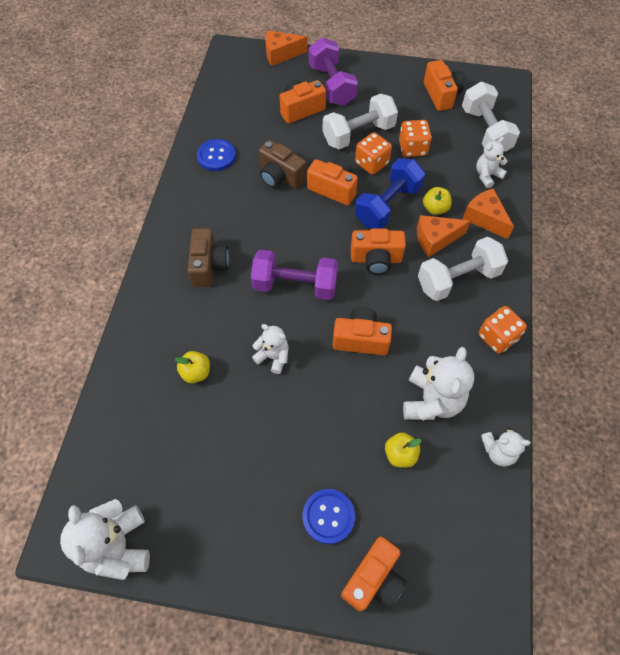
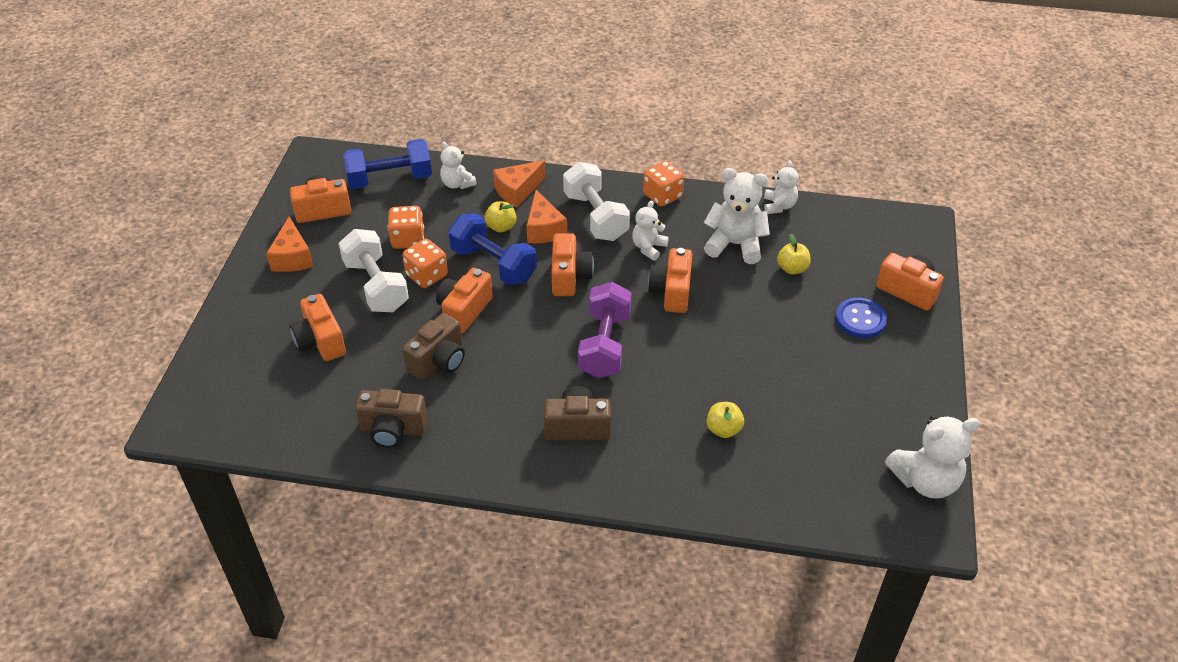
camera: 90 degrees left, 15 degrees down
blue button [197,139,236,171] -> brown camera [355,389,428,448]
white teddy bear [252,324,289,374] -> white teddy bear moved to [632,200,669,261]
orange cheese [265,30,307,66] -> orange cheese moved to [266,217,314,272]
purple dumbbell [309,37,358,106] -> none
white dumbbell [462,82,520,152] -> blue dumbbell [343,139,432,189]

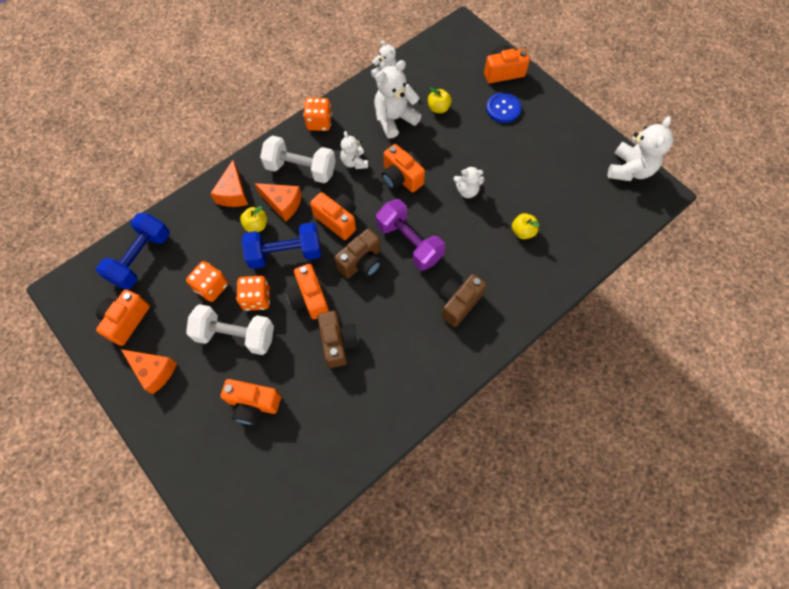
camera: 50 degrees left, 20 degrees up
brown camera [355,389,428,448] -> brown camera moved to [334,228,382,278]
white teddy bear [440,141,477,189] -> white teddy bear moved to [453,166,485,198]

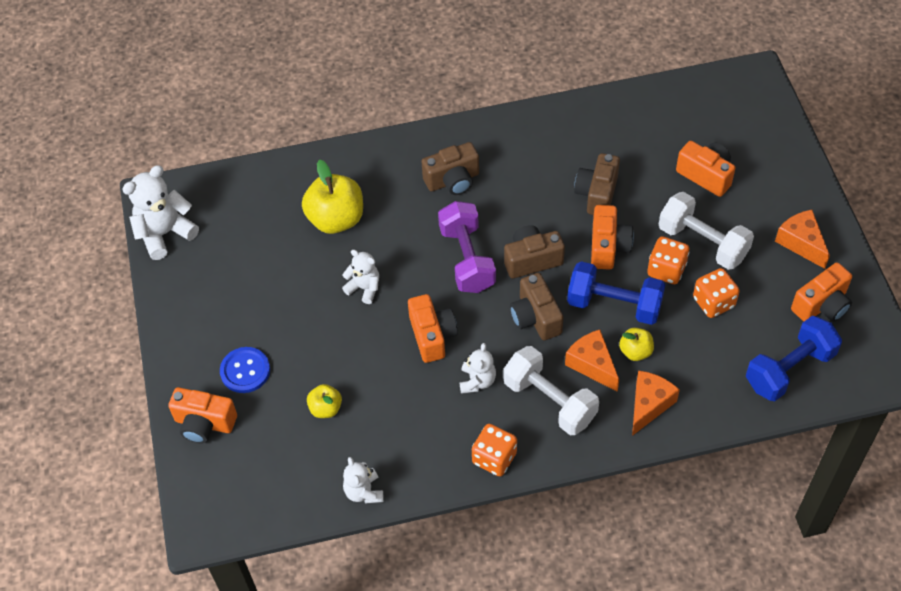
camera: 150 degrees left, 10 degrees down
orange camera [310,192,356,240] -> brown camera [510,273,563,340]
white teddy bear [374,60,421,139] -> none
yellow apple [512,213,540,239] -> yellow apple [302,160,363,234], size x1.91

